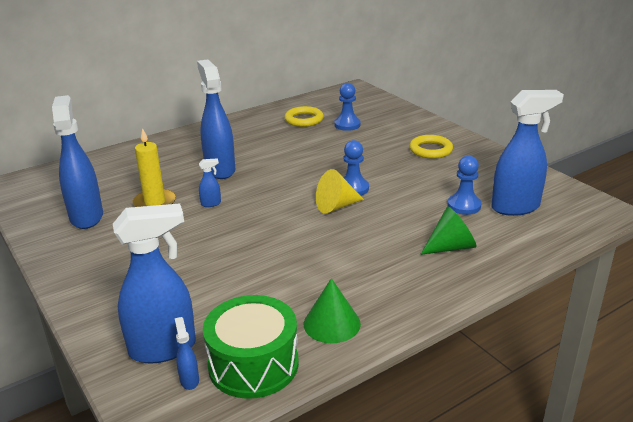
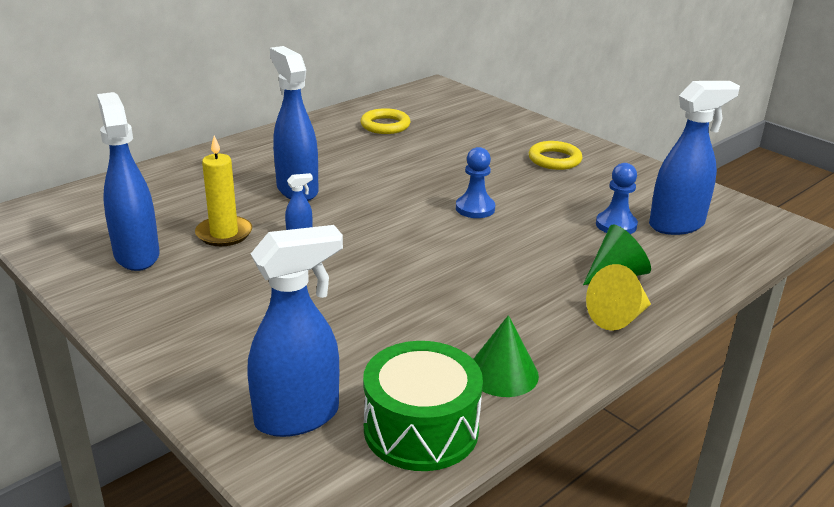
camera: 10 degrees left, 0 degrees up
blue spray bottle [175,317,199,390] -> none
yellow cone [316,169,364,214] -> yellow cone moved to [586,264,651,331]
blue pawn [334,83,361,131] -> none

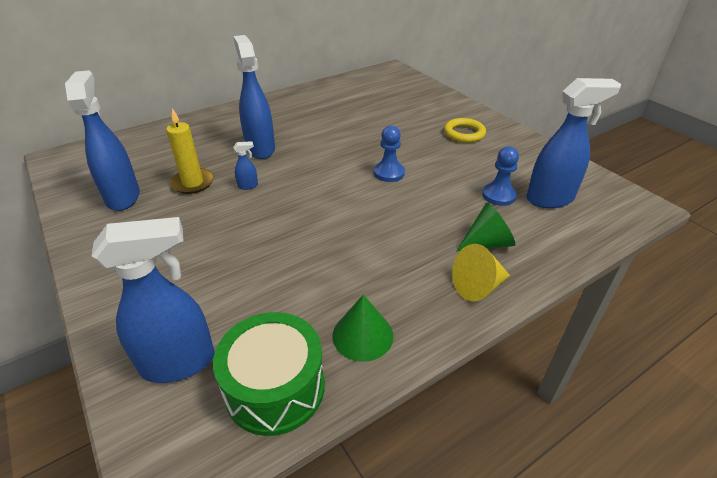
camera: 10 degrees right, 10 degrees up
yellow ring [361,108,411,134] -> none

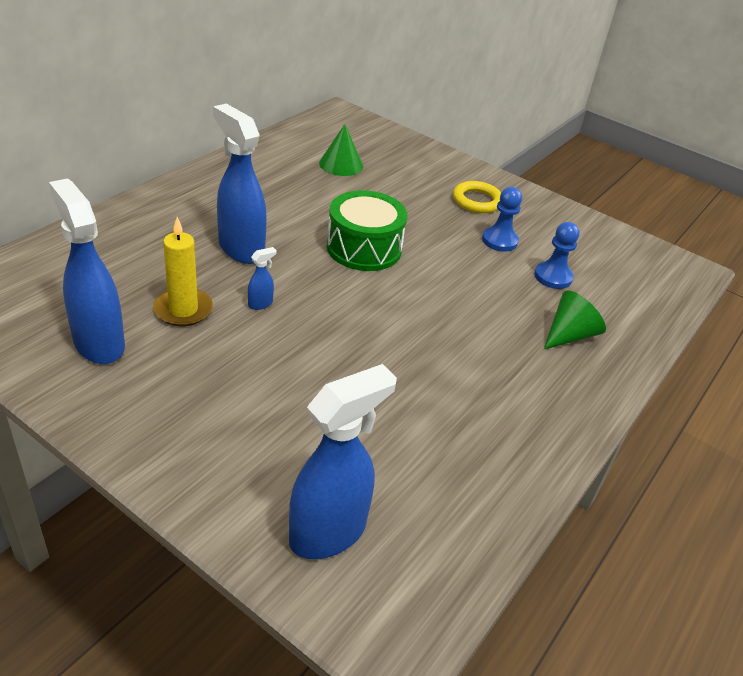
camera: 25 degrees left, 0 degrees up
green drum [213,312,325,436] -> green drum moved to [327,190,407,271]
green cone [333,294,394,362] -> green cone moved to [319,124,363,176]
blue pawn [374,125,405,182] -> blue pawn moved to [482,187,522,252]
yellow cone [452,244,510,301] -> none
blue spray bottle [527,78,621,208] -> none

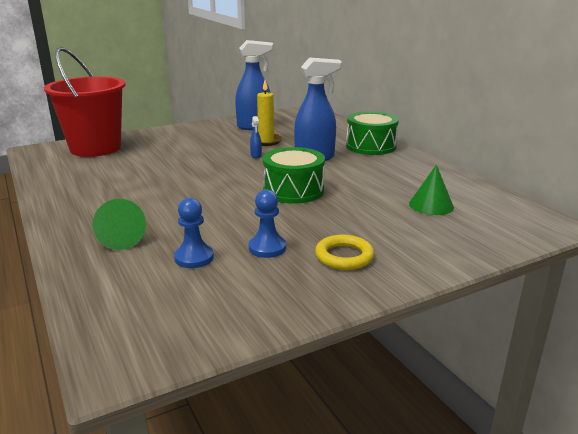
camera: 120 degrees right, 15 degrees down
blue spray bottle [289,364,397,559] -> red bucket [44,47,126,157]
none -> green drum [346,111,399,155]

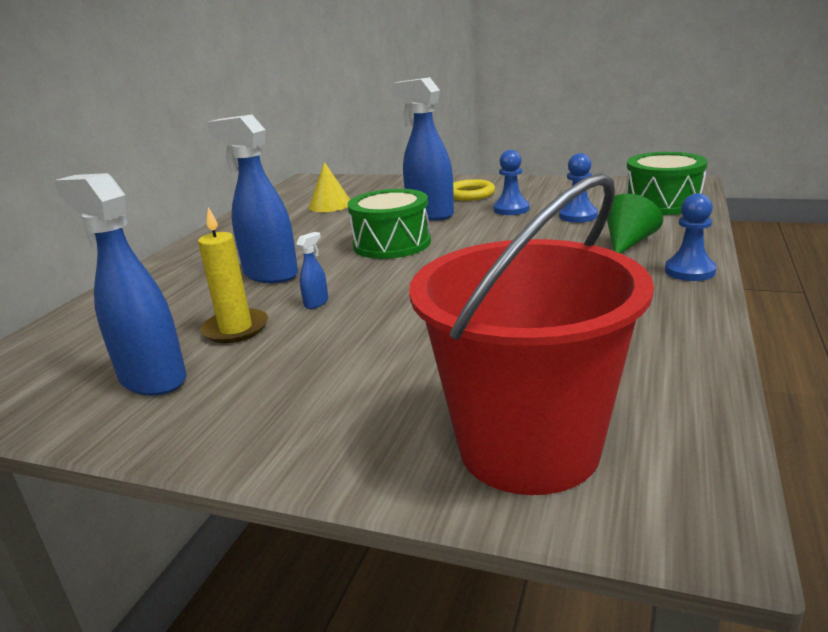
camera: 130 degrees left, 0 degrees up
green drum [346,111,399,155] -> green drum moved to [625,152,707,215]
green cone [409,165,454,215] -> yellow cone [309,162,350,212]
none -> blue spray bottle [391,77,454,220]
none -> blue pawn [665,193,717,281]

